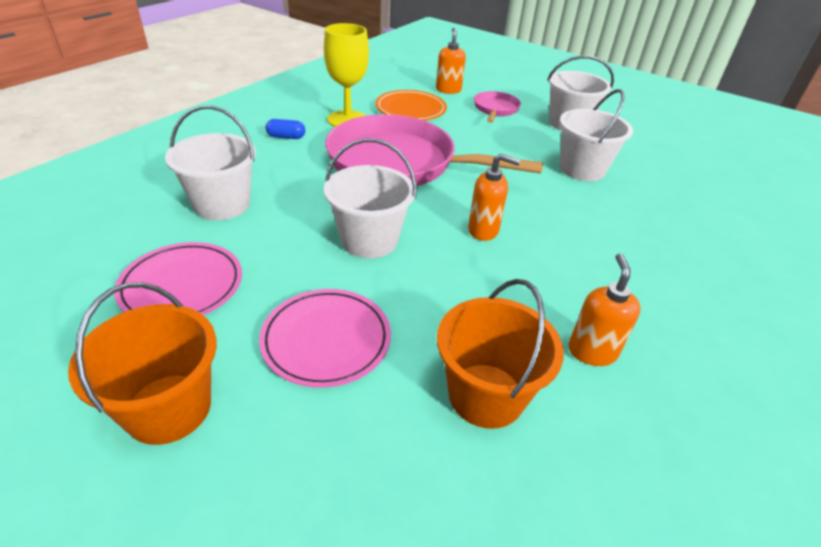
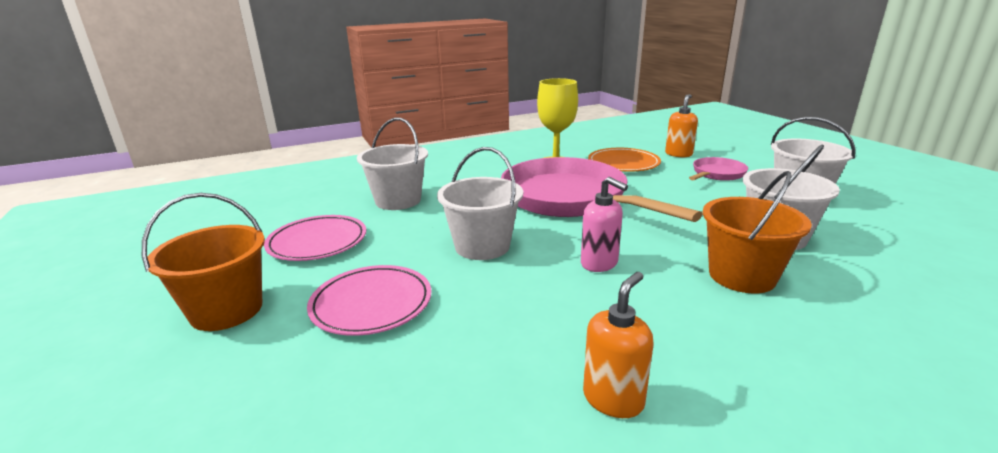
camera: 35 degrees right, 15 degrees down
blue capsule [266,119,305,139] -> none
orange bucket [437,279,564,429] -> orange bucket moved to [702,171,812,293]
orange soap dispenser [468,154,520,241] -> pink soap dispenser [581,177,628,272]

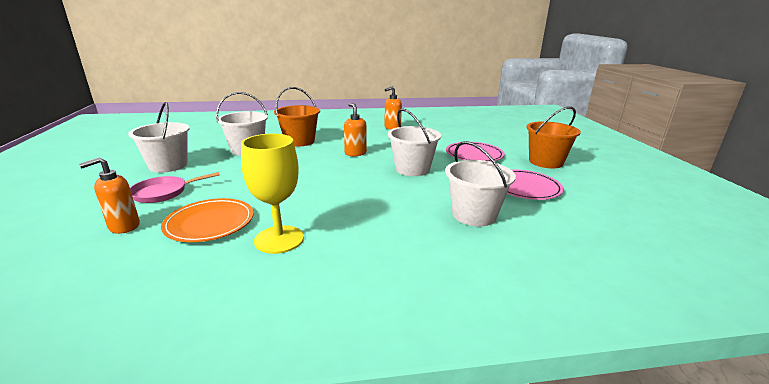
camera: 165 degrees left, 0 degrees up
pink pan [501,157,702,222] -> none
pink soap dispenser [581,177,628,272] -> orange soap dispenser [344,103,367,156]

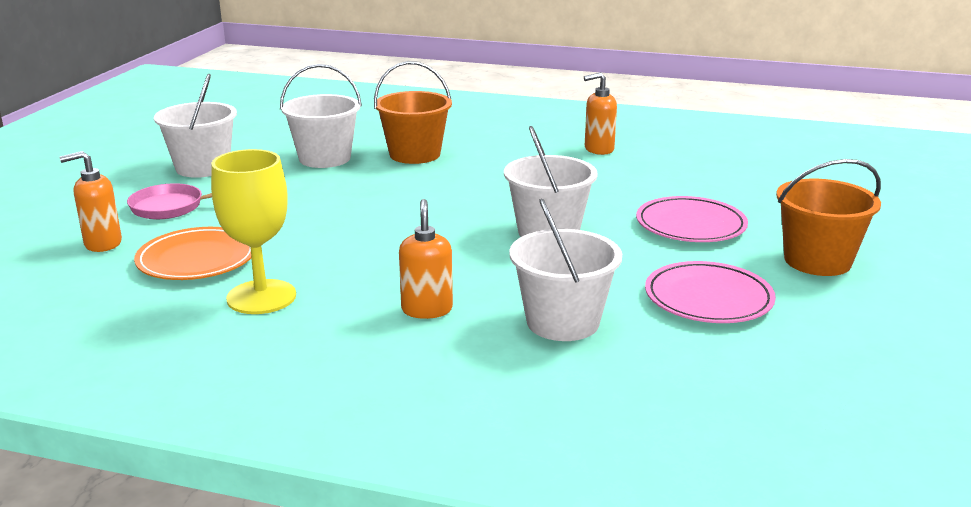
camera: 25 degrees right, 0 degrees up
orange soap dispenser [344,103,367,156] -> orange soap dispenser moved to [399,199,453,319]

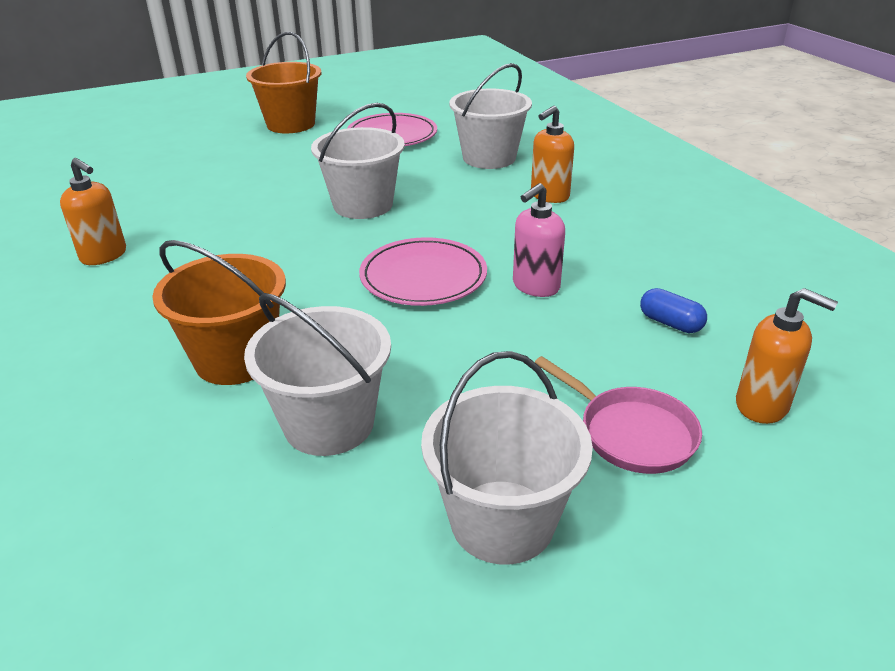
camera: 130 degrees left, 10 degrees up
orange plate [134,227,251,280] -> blue capsule [640,288,707,333]
yellow goblet [211,149,296,314] -> none
pink plate [636,196,748,242] -> pink plate moved to [359,237,487,306]
none -> pink soap dispenser [513,183,565,297]

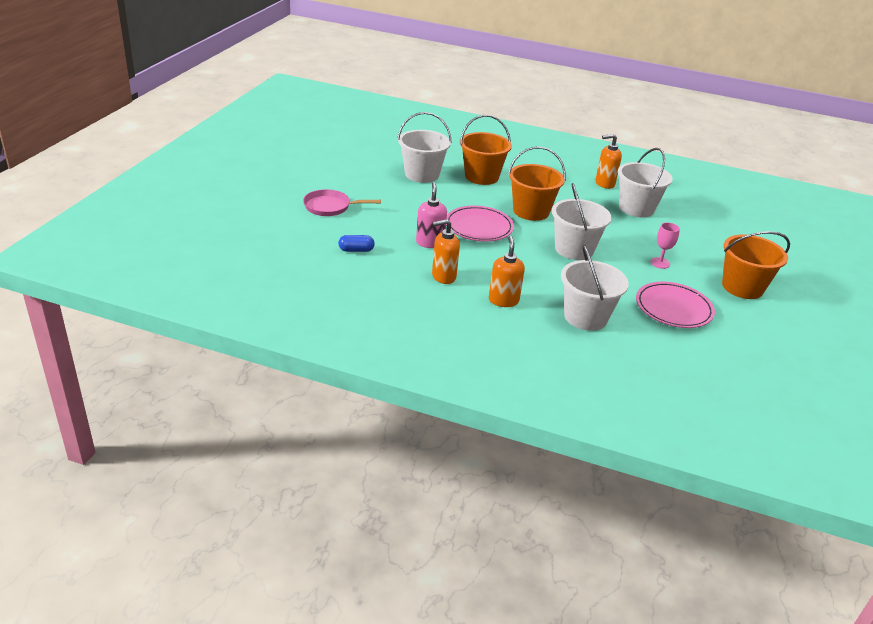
camera: 130 degrees right, 0 degrees up
white bucket [421,351,593,565] -> white bucket moved to [618,148,673,217]
orange soap dispenser [736,288,838,424] -> orange soap dispenser moved to [432,219,460,284]
none -> orange bucket [508,146,566,221]
none -> pink goblet [650,222,680,269]

